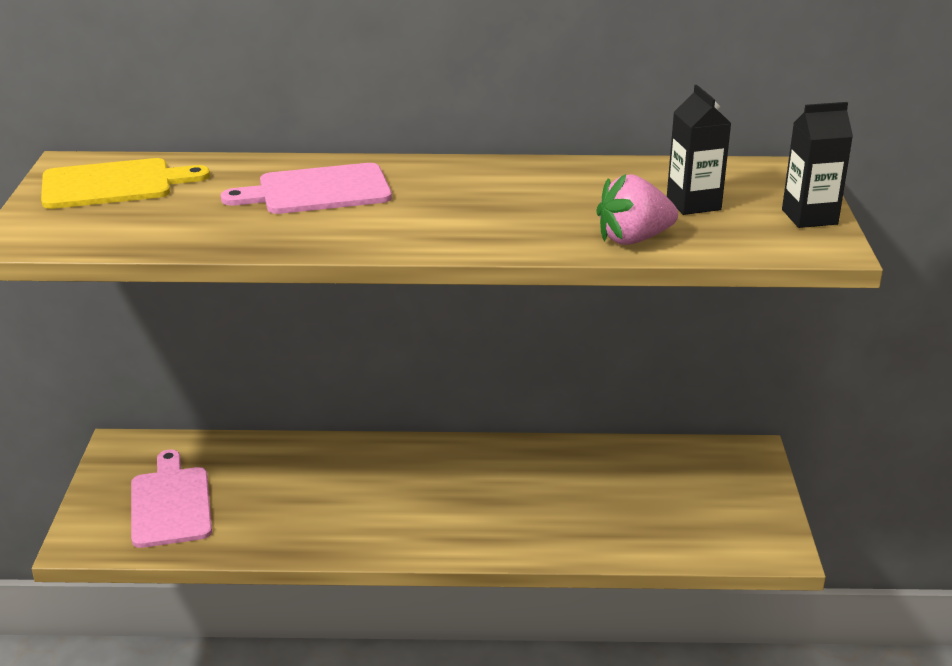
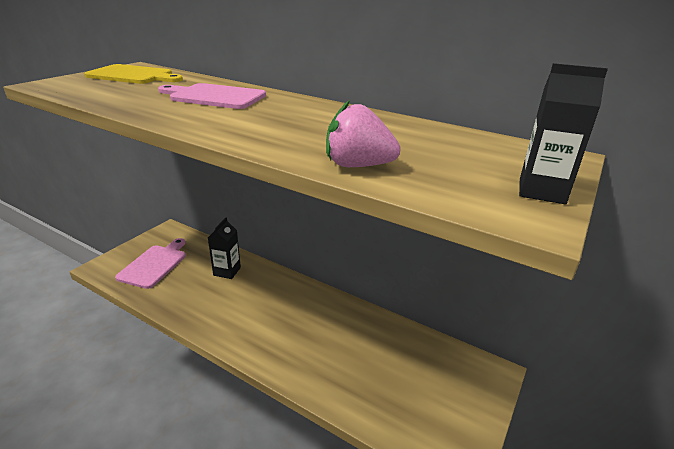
camera: 30 degrees right, 0 degrees up
black carton [667,85,732,215] -> black carton moved to [208,218,241,279]

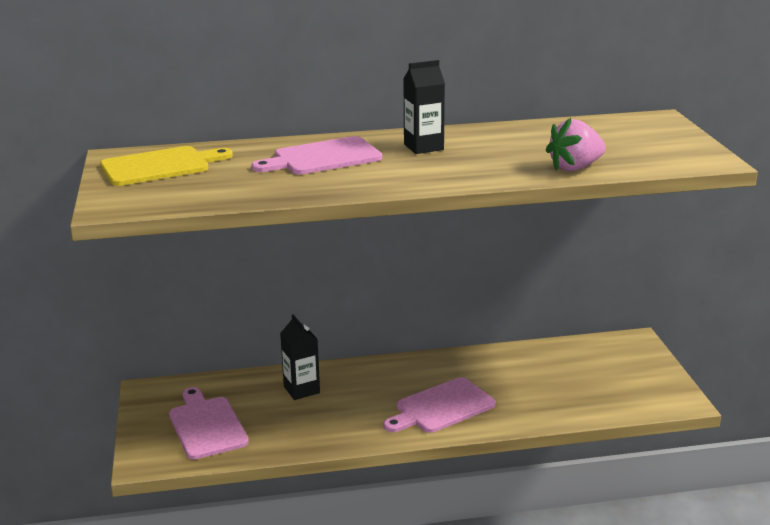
camera: 40 degrees left, 5 degrees down
black carton [519,63,608,204] -> black carton moved to [403,60,445,154]
none -> pink cutting board [384,377,496,433]

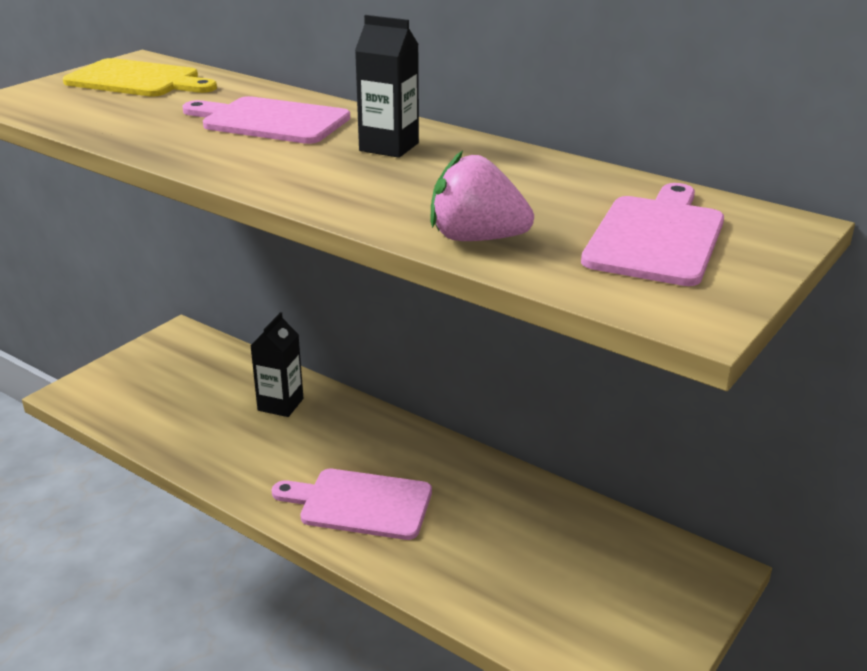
camera: 45 degrees right, 5 degrees up
pink cutting board [169,387,249,460] -> pink cutting board moved to [581,183,724,286]

